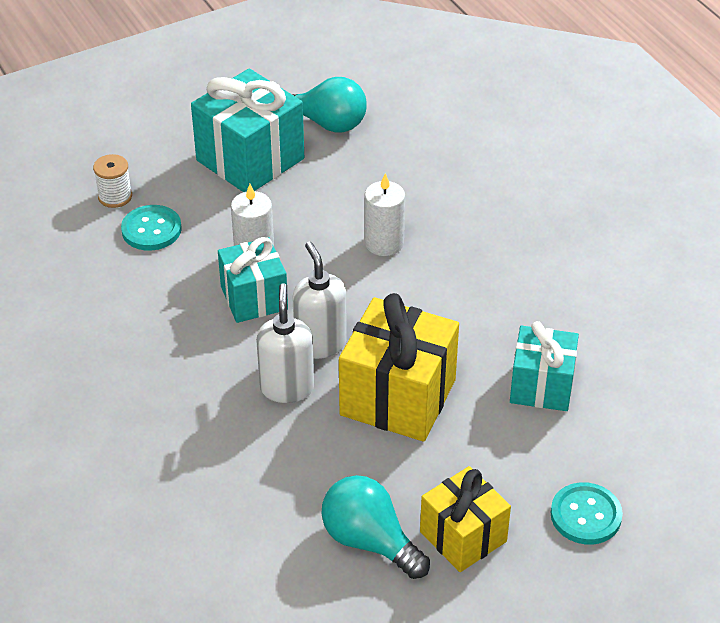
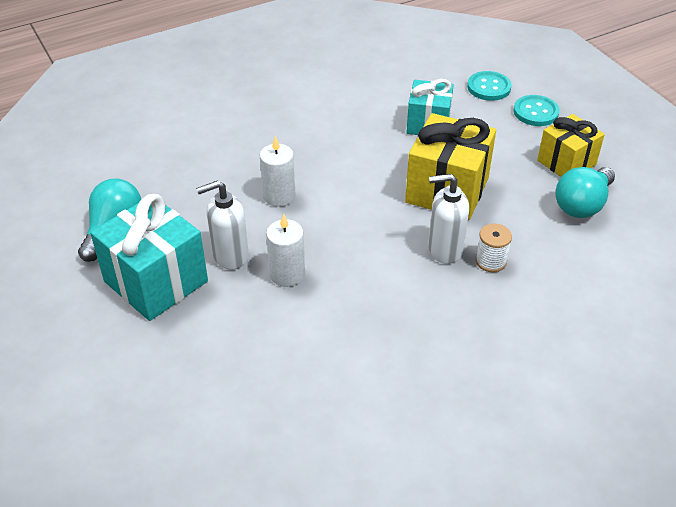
camera: 90 degrees left, 0 degrees up
white spool [93,154,132,208] -> white spool moved to [476,224,512,272]
turquoise button [121,205,182,251] -> turquoise button moved to [467,71,512,101]
turquoise gift [218,237,288,323] -> none
white soap dispenser [293,242,347,359] -> white soap dispenser moved to [196,180,248,270]

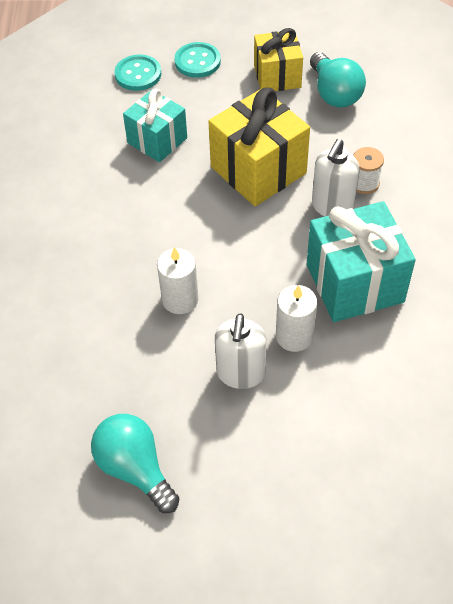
camera: 60 degrees left, 10 degrees up
turquoise gift [90,194,208,321] -> turquoise gift moved to [307,201,416,322]

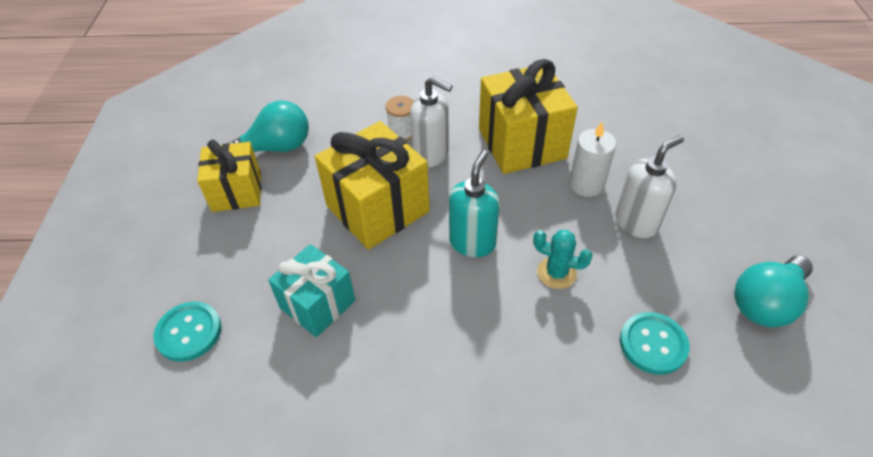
camera: 90 degrees left, 5 degrees down
white candle [157,247,199,314] -> turquoise cactus [533,230,593,289]
turquoise button [174,42,221,78] -> turquoise button moved to [620,312,690,375]
white soap dispenser [215,313,266,389] -> white soap dispenser turned 45 degrees counterclockwise [615,135,684,238]
turquoise gift [307,201,416,322] -> yellow gift [479,59,578,174]
none -> turquoise soap dispenser [449,150,500,257]

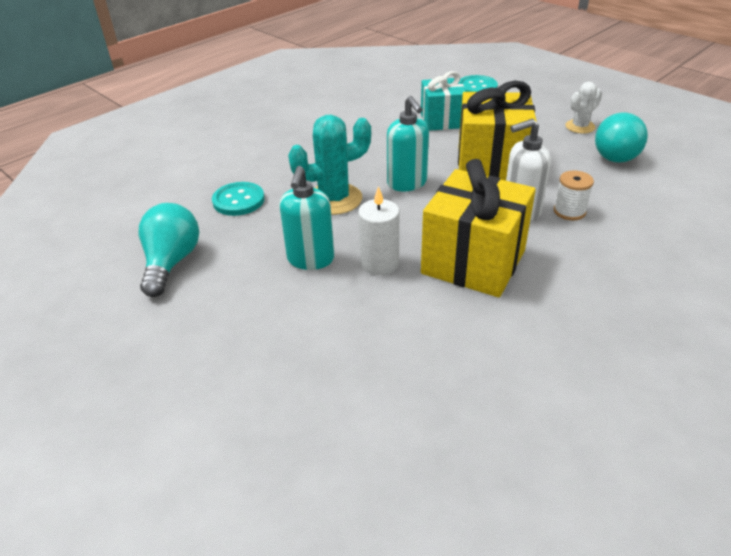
camera: 135 degrees right, 10 degrees down
yellow gift [197,140,261,212] -> white cactus [565,82,602,133]
turquoise cactus [533,230,593,289] -> turquoise cactus [288,115,371,215], size x1.67
white soap dispenser [615,135,684,238] -> turquoise soap dispenser [279,166,334,270]

